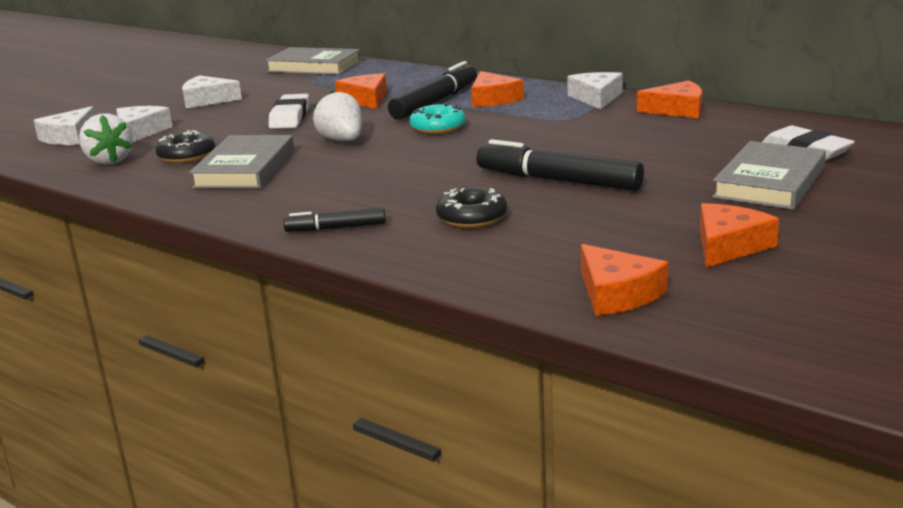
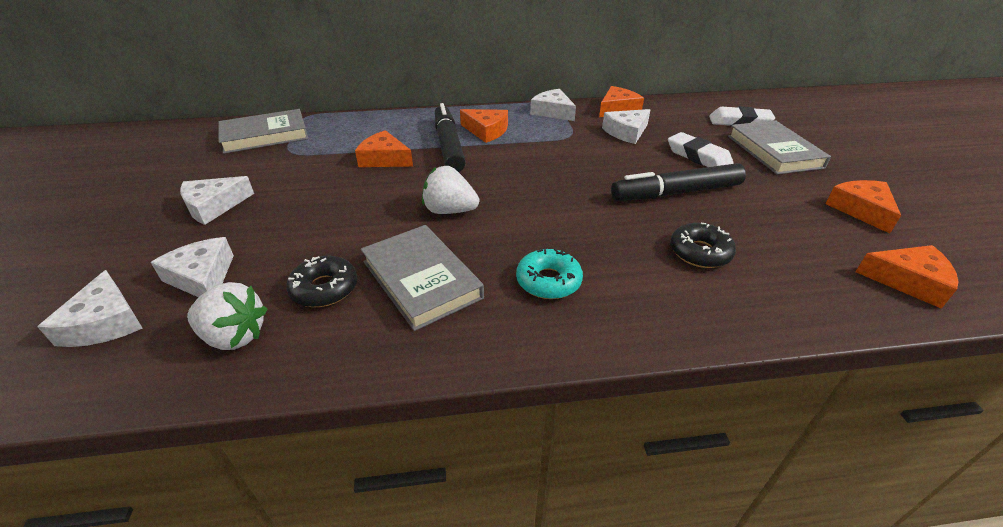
camera: 45 degrees left, 15 degrees up
white eraser [269,94,309,129] -> white eraser moved to [668,132,734,167]
black marker [283,208,386,232] -> none
turquoise donut [410,103,466,134] -> turquoise donut moved to [516,248,583,299]
none -> white cheese [602,109,651,144]

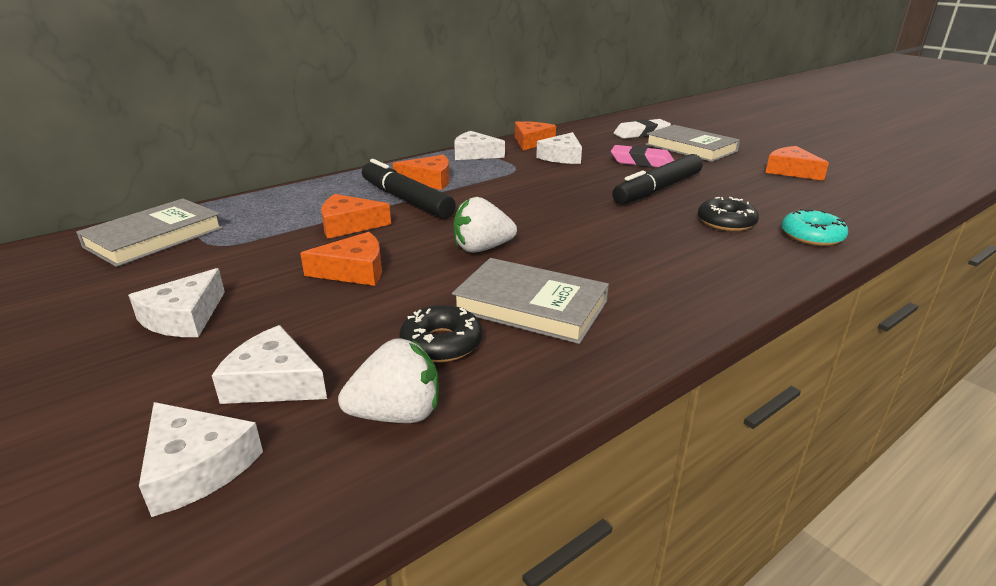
camera: 30 degrees left, 10 degrees down
turquoise donut [516,248,583,299] -> turquoise donut moved to [781,209,848,246]
white eraser [668,132,734,167] -> pink eraser [611,145,674,167]
orange cheese [856,245,959,309] -> orange cheese moved to [300,232,382,286]

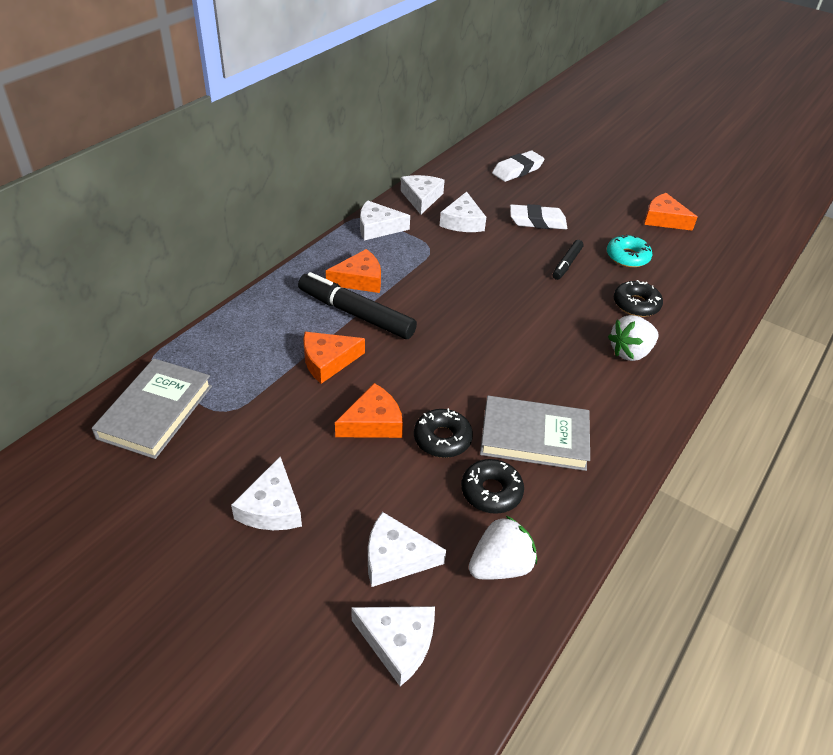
camera: 20 degrees left, 15 degrees up
white strawberry [453,197,517,253] -> white strawberry moved to [608,315,659,361]
orange cheese [515,121,556,151] -> white cheese [401,175,445,215]
pink eraser [611,145,674,167] -> white eraser [510,204,567,229]
black marker [612,154,703,204] -> black marker [553,240,584,280], size x0.54
grey book [646,125,740,162] -> none
turquoise donut [781,209,848,246] -> turquoise donut moved to [607,234,652,268]
none -> black donut [414,408,473,458]

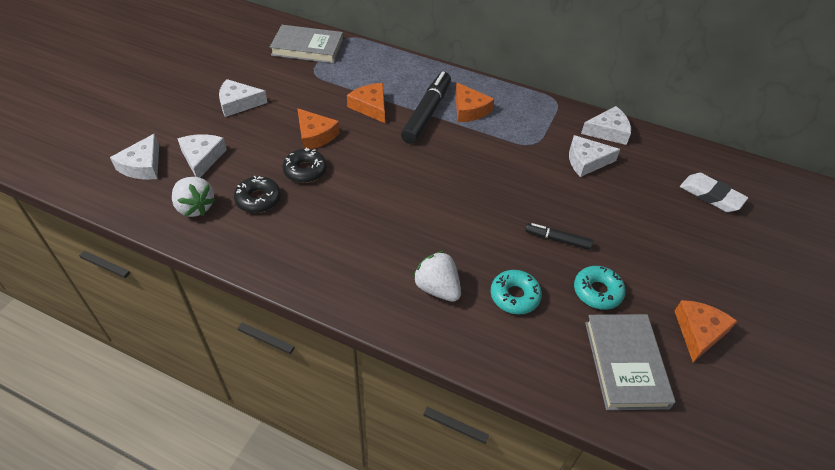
camera: 80 degrees right, 5 degrees up
white cheese [360,200,410,240] -> none
grey book [480,396,590,471] -> grey book moved to [585,314,676,410]
white eraser [510,204,567,229] -> none
black donut [614,280,663,317] -> turquoise donut [491,270,542,315]

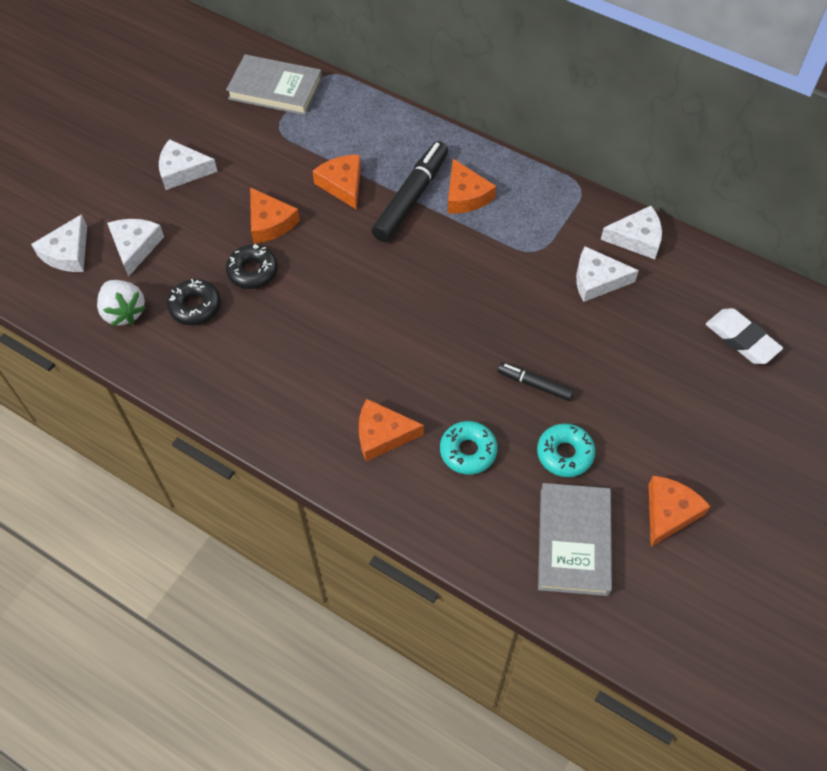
camera: 10 degrees right, 10 degrees up
white strawberry [413,251,461,302] -> orange cheese [359,399,424,461]

